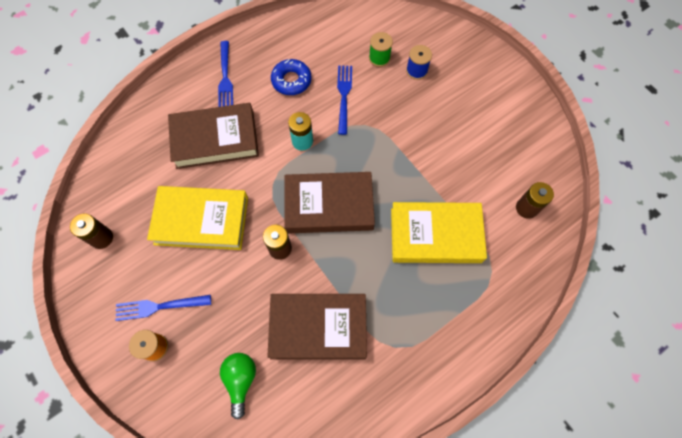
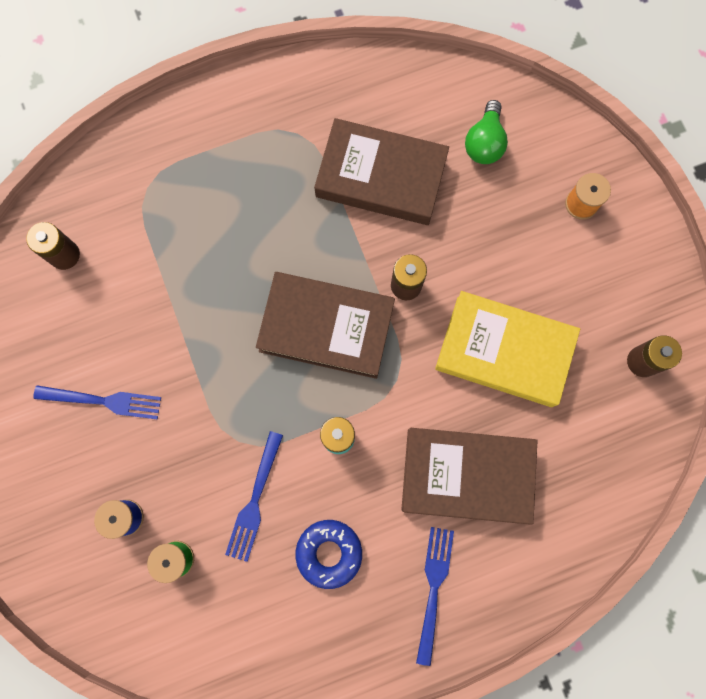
camera: 165 degrees left, 10 degrees up
blue fork [116,295,211,321] -> blue fork moved to [33,386,161,420]
yellow book [391,202,487,263] -> none

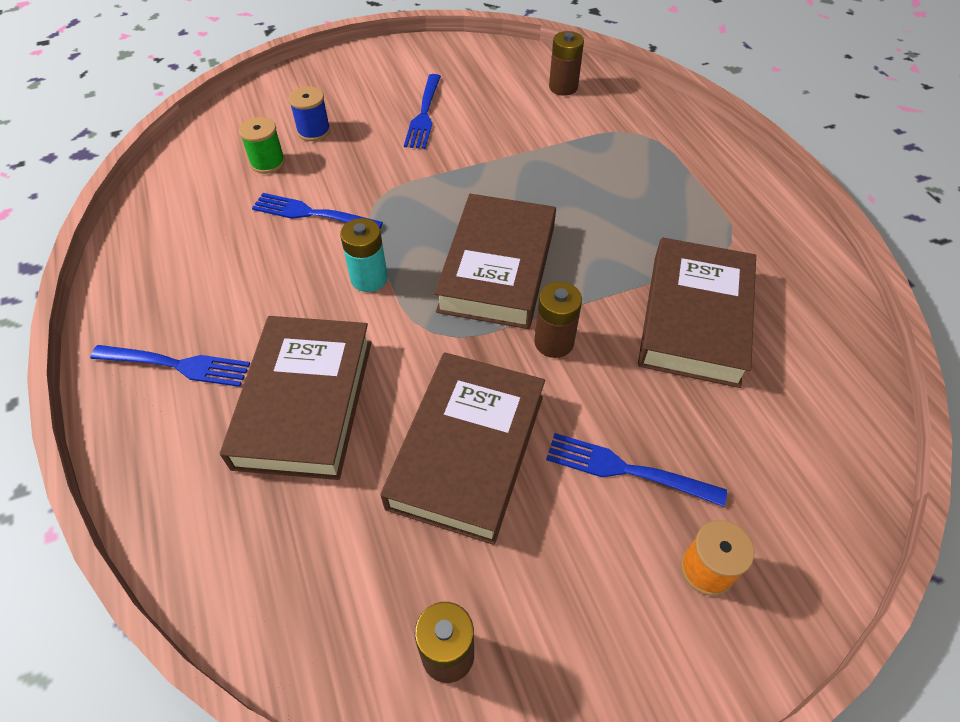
camera: 90 degrees right, 25 degrees down
blue donut [295,520,362,589] -> none
yellow book [435,291,580,407] -> brown book [380,352,545,545]
green light bulb [465,100,508,164] -> none
none -> blue fork [546,433,727,507]

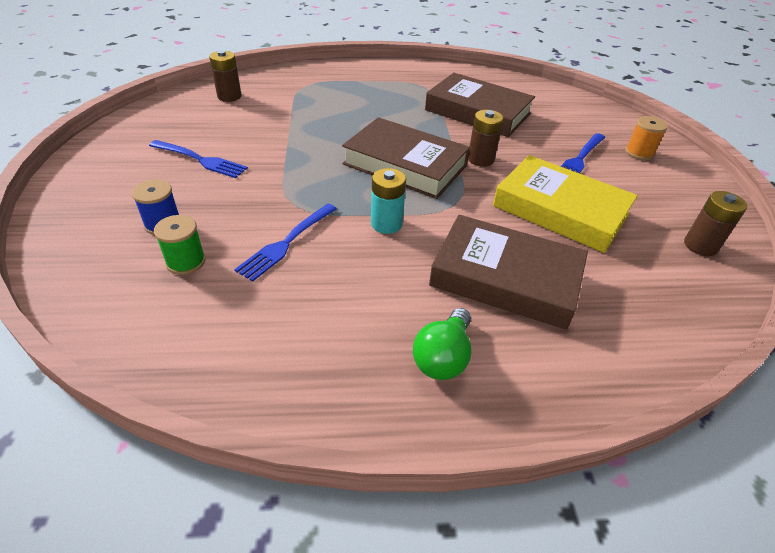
camera: 75 degrees left, 10 degrees down
blue fork [90,345,250,387] -> green light bulb [413,308,472,380]
brown book [380,352,545,545] -> yellow book [493,155,638,253]

